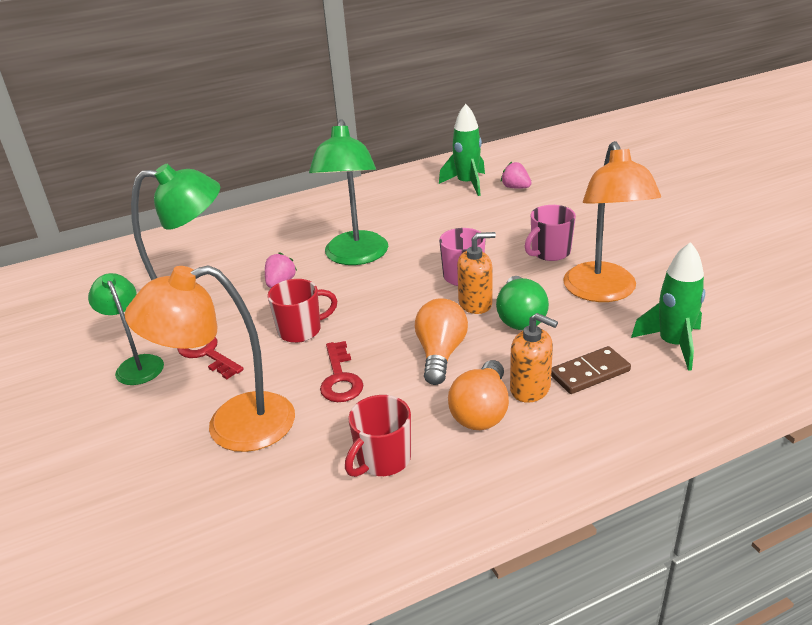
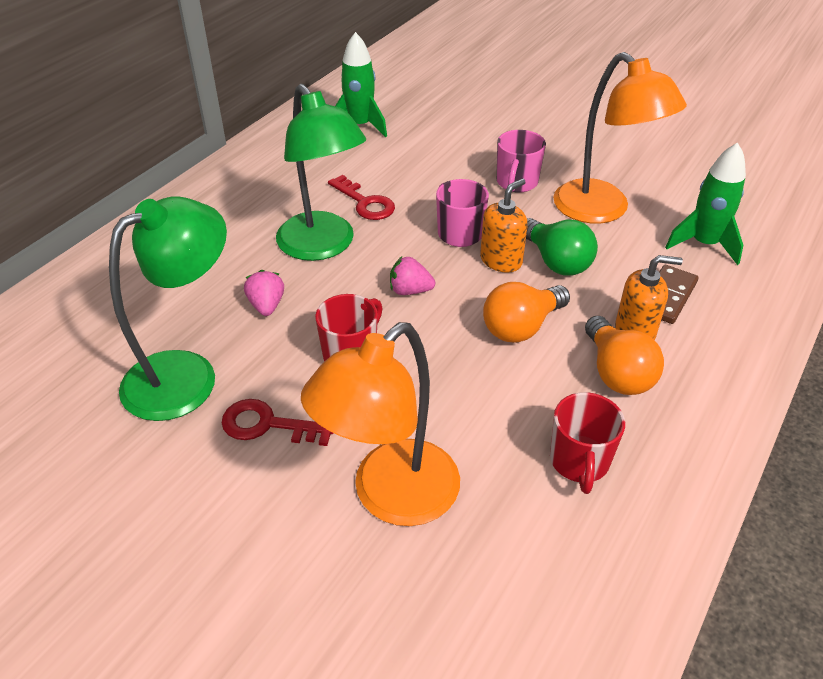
camera: 35 degrees left, 10 degrees up
green lamp [88,273,164,385] -> none
red key [320,341,363,402] -> red key moved to [328,175,395,220]
orange light bulb [415,298,468,385] -> orange light bulb turned 105 degrees counterclockwise [483,282,570,343]
pink strawberry [501,162,532,189] -> pink strawberry moved to [390,257,435,295]

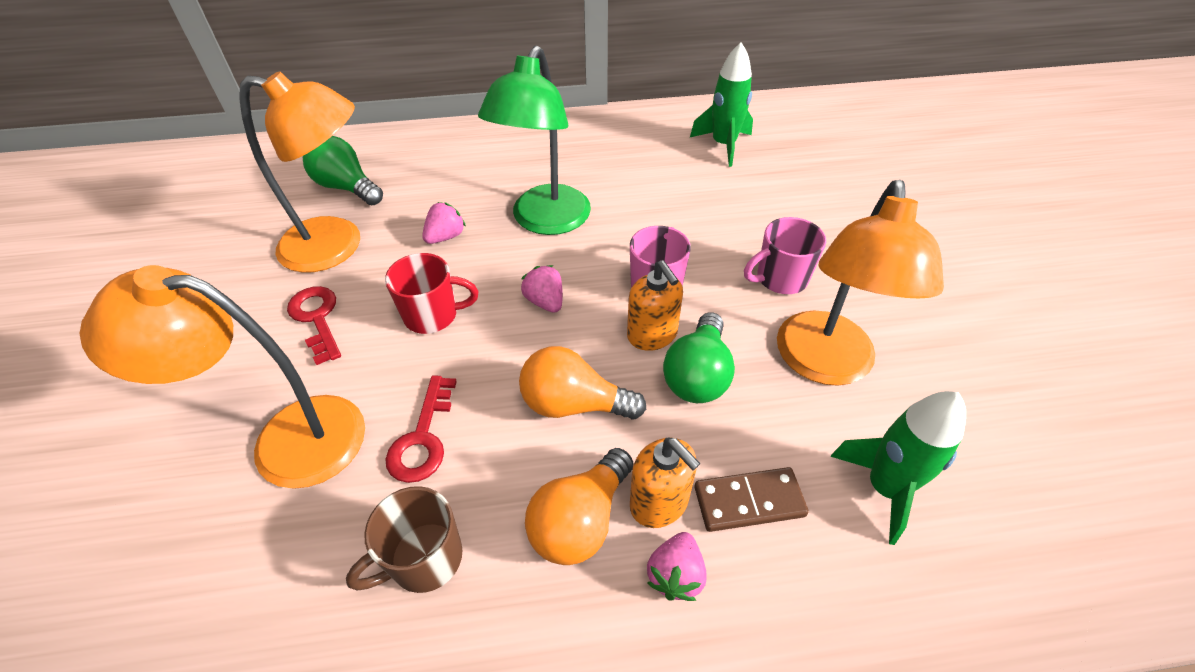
camera: 50 degrees right, 5 degrees up
green lamp [109,196,227,421] -> orange lamp [239,71,360,273]
red key [328,175,395,220] -> red key moved to [385,375,457,483]
orange soap dispenser [480,178,528,273] -> orange soap dispenser turned 60 degrees clockwise [627,260,683,351]
red mug [550,392,625,494] -> brown mug [346,486,463,593]
none -> green light bulb [303,136,383,205]
none -> pink strawberry [647,532,707,601]

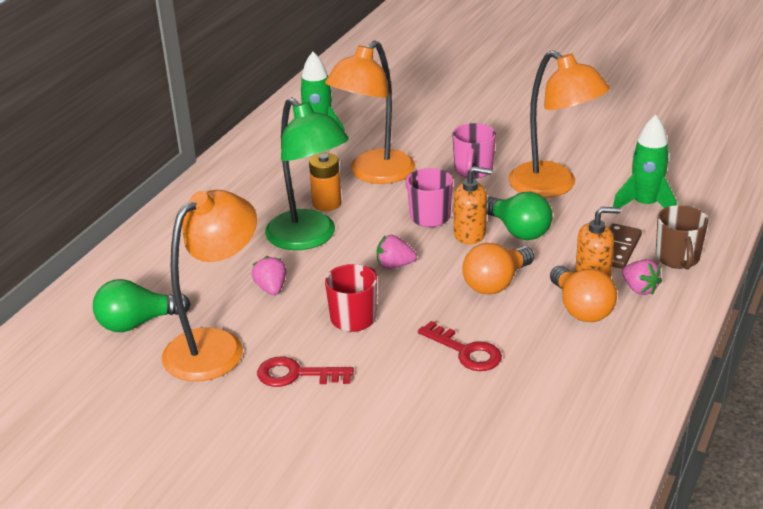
camera: 55 degrees left, 15 degrees down
orange lamp [79,265,365,489] -> orange lamp moved to [325,41,415,184]
brown mug [346,486,463,593] -> brown mug moved to [656,205,708,270]
none -> orange battery [309,153,341,211]

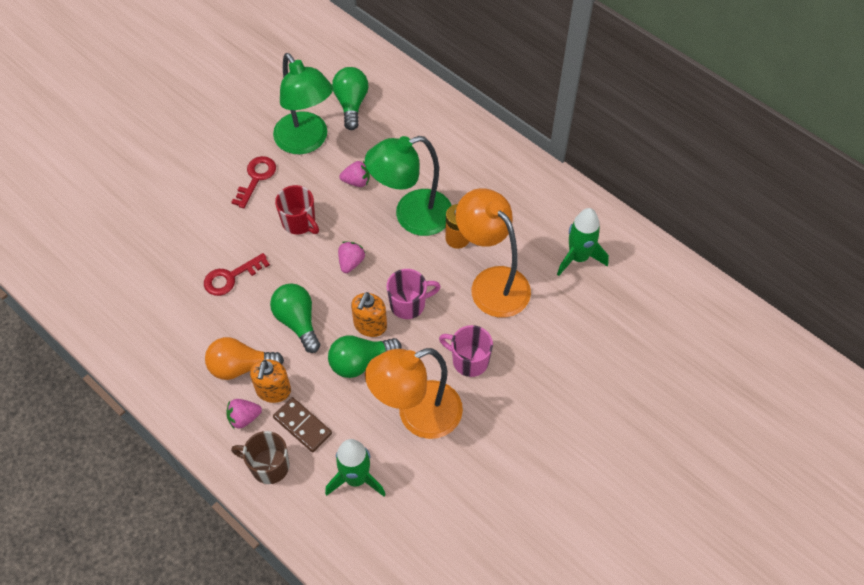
camera: 105 degrees right, 25 degrees up
orange lamp [162,190,257,381] -> green lamp [273,53,333,154]
orange light bulb [462,243,534,295] -> green light bulb [270,283,320,353]

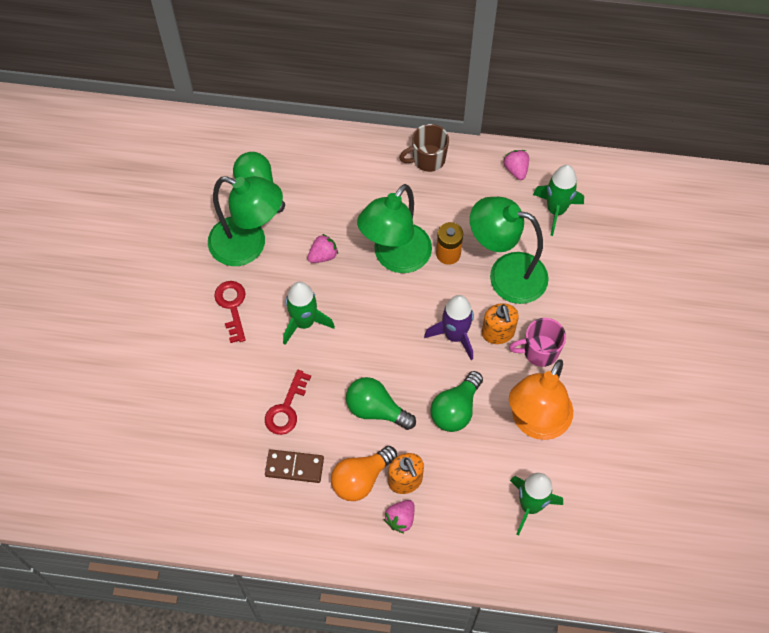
camera: 35 degrees left, 5 degrees up
brown mug [231,431,289,484] -> brown mug moved to [399,124,449,172]
brown domino [273,397,332,452] -> brown domino moved to [265,449,324,483]
red mug [275,185,319,234] -> green rocket [283,282,335,345]
pink strawberry [338,242,365,273] -> pink strawberry moved to [503,150,529,180]
orange soap dispenser [351,292,387,337] -> orange soap dispenser moved to [482,303,519,344]
pink mug [387,269,441,319] -> purple rocket [424,295,474,360]
orange lamp [456,188,531,318] -> green lamp [470,197,549,304]

